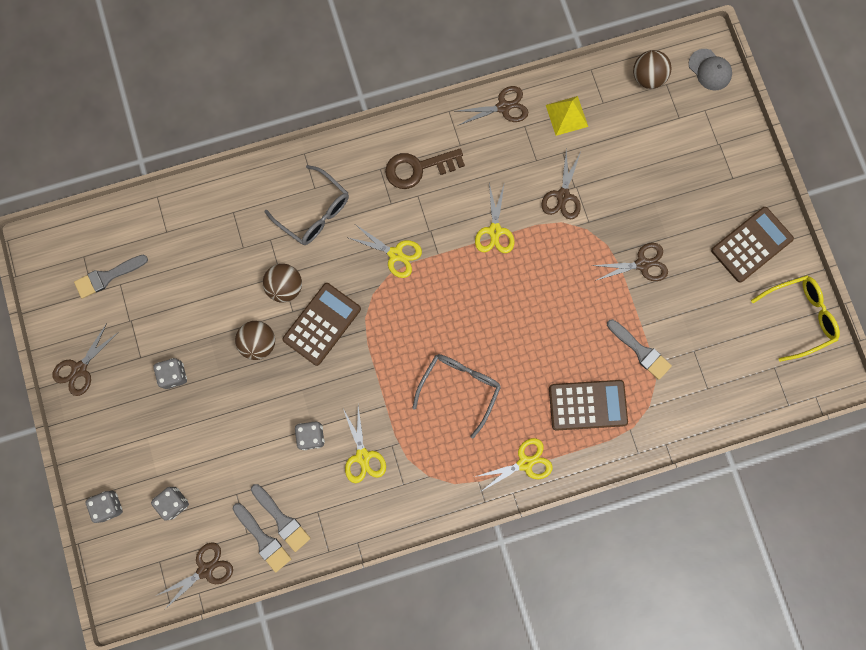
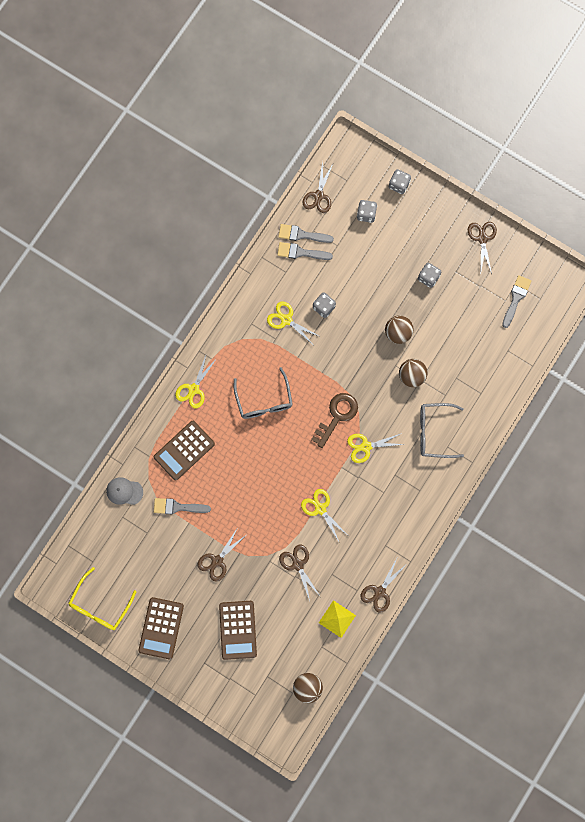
camera: 140 degrees right, 0 degrees up
brown calculator [282,283,361,366] -> brown calculator moved to [219,601,257,660]
brown key [385,149,465,189] -> brown key moved to [311,393,358,448]
grey cap [689,49,732,90] -> grey cap moved to [106,477,143,505]

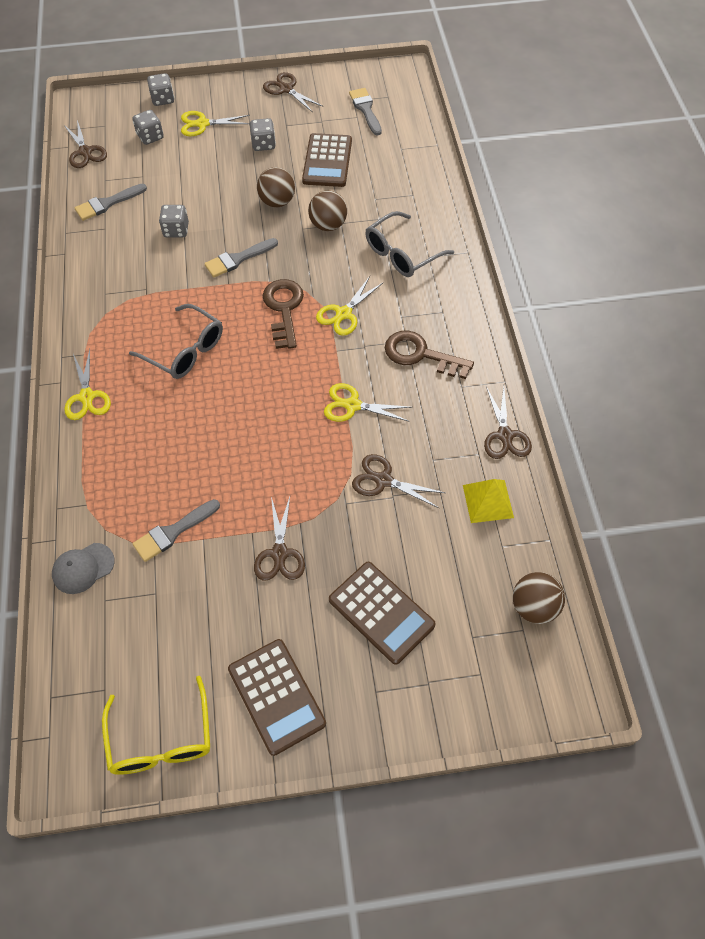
camera: 40 degrees left, 20 degrees down
brown calculator [154,421,215,481] -> brown calculator moved to [302,133,352,187]
yellow scissors [267,301,321,344] -> yellow scissors moved to [181,111,250,136]
grey brush [278,224,334,243] -> grey brush moved to [204,238,278,277]
none -> brown key [385,331,474,379]

